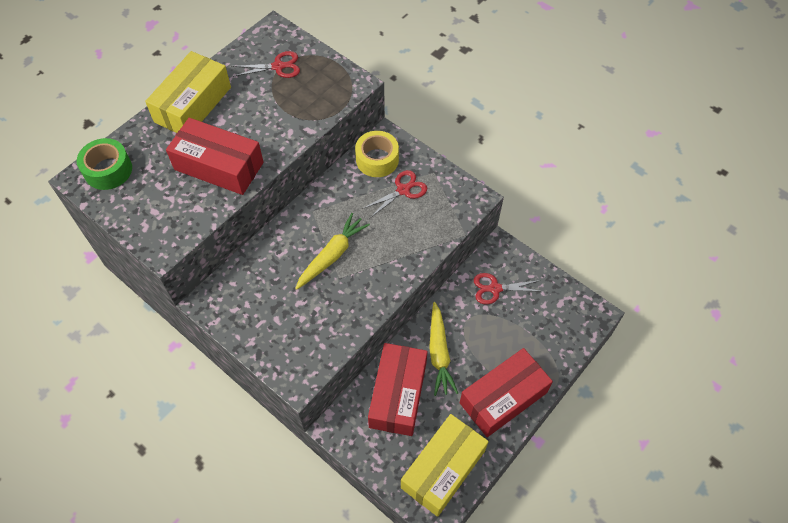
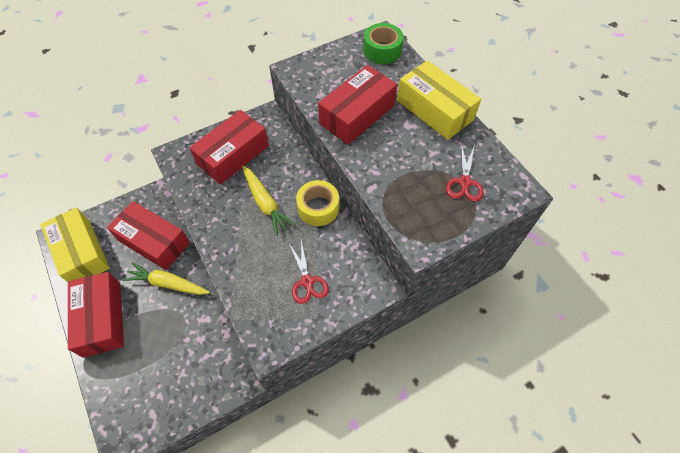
camera: 110 degrees right, 0 degrees up
yellow tape [355,131,399,177] -> yellow tape moved to [296,180,339,226]
red scissors [474,273,543,304] -> none
none -> red box [189,110,269,185]

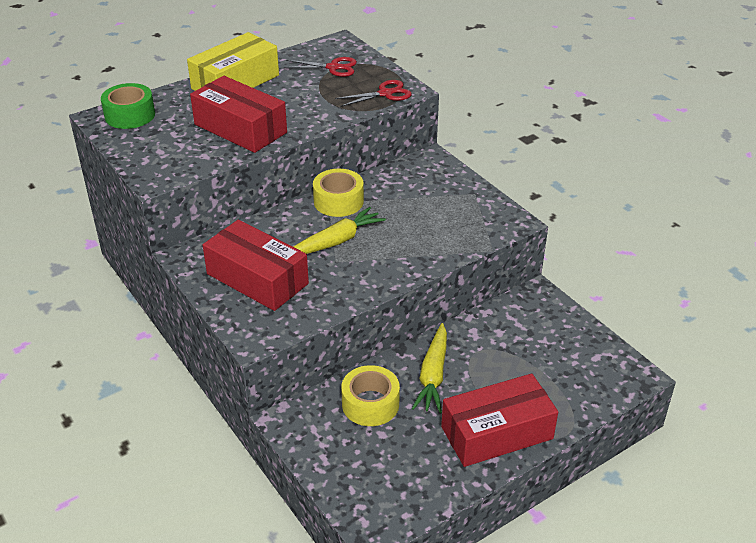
camera: 95 degrees left, 20 degrees down
yellow box [40,207,110,282] -> none
red box [107,201,190,270] -> yellow tape [341,365,400,426]
red scissors [289,240,329,304] -> red scissors moved to [335,80,411,107]

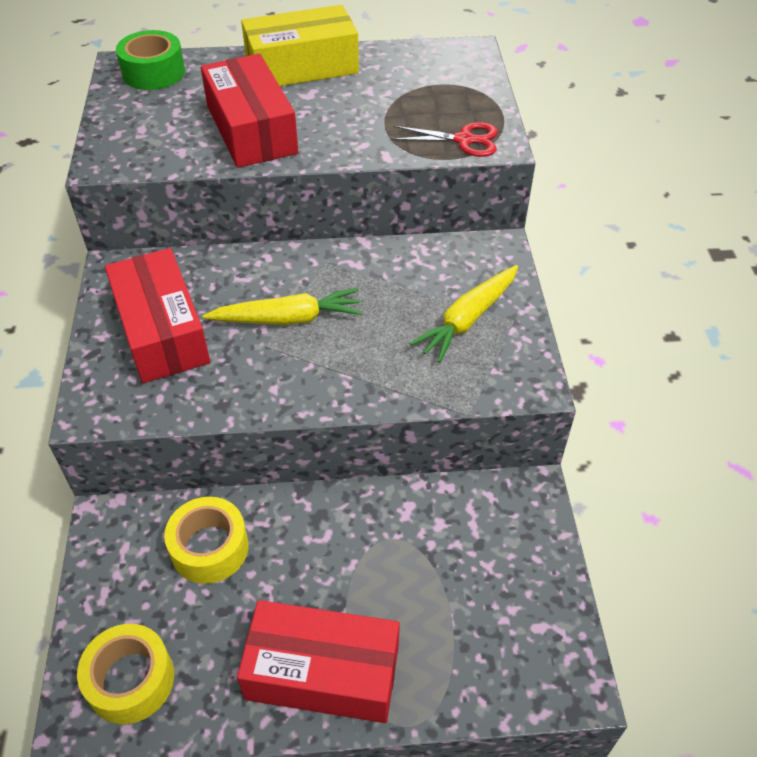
camera: 30 degrees right, 10 degrees up
red scissors [284,57,357,77] -> none
yellow tape [313,169,364,217] -> yellow tape moved to [77,624,174,724]
yellow carrot [412,323,447,413] -> yellow carrot moved to [410,265,518,363]

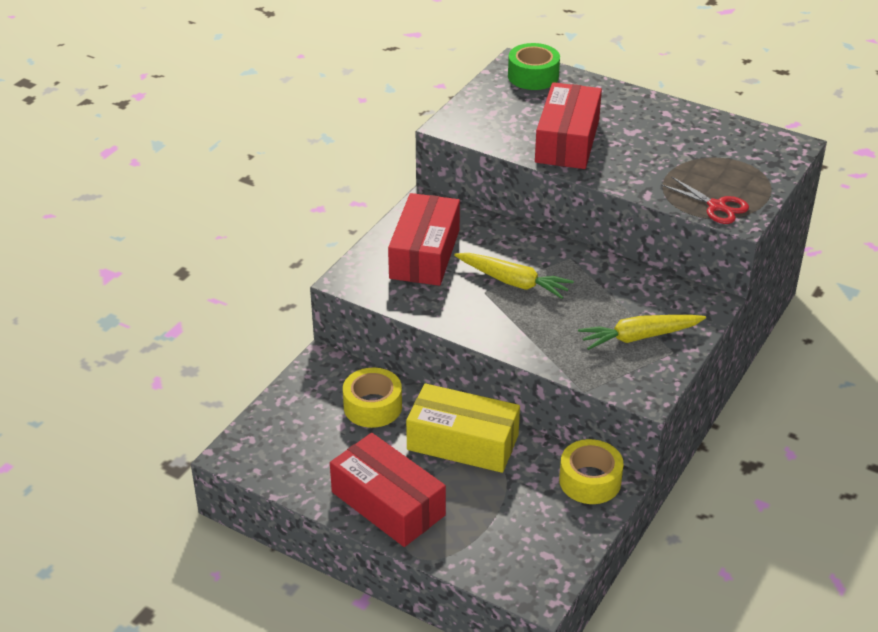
camera: 35 degrees right, 10 degrees down
yellow tape [77,624,174,724] -> yellow tape moved to [559,439,624,504]
yellow box [241,5,359,86] -> yellow box moved to [406,383,520,473]

